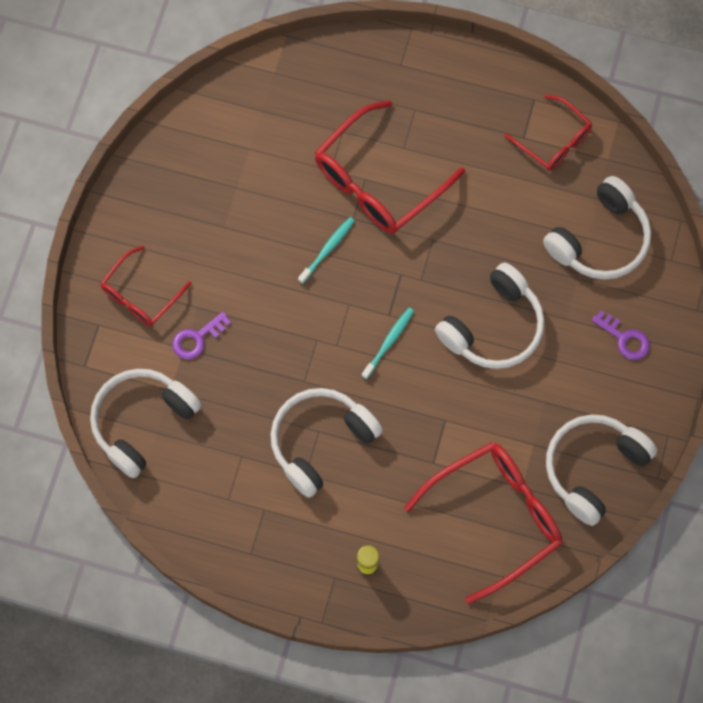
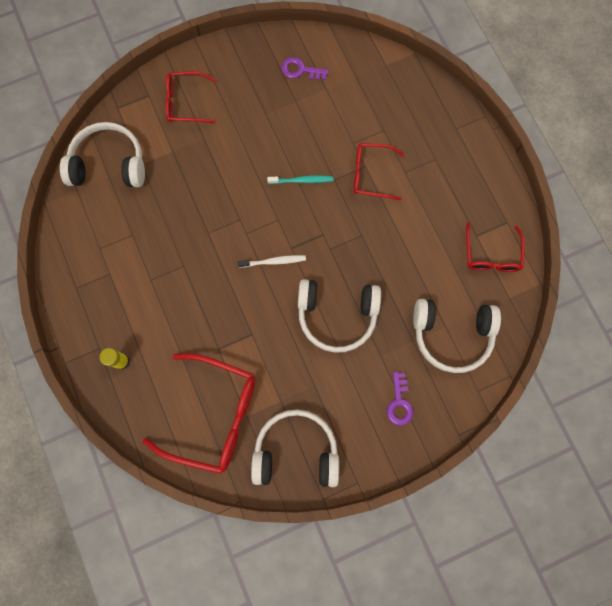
camera: 50 degrees right, 5 degrees up
purple key [172,311,231,359] -> purple key moved to [281,57,328,80]
white headphones [270,388,383,498] -> none
red glasses [315,100,465,234] -> red glasses [354,143,404,200], size x0.58
turquoise toothbrush [362,308,414,379] -> white toothbrush [238,255,306,268]

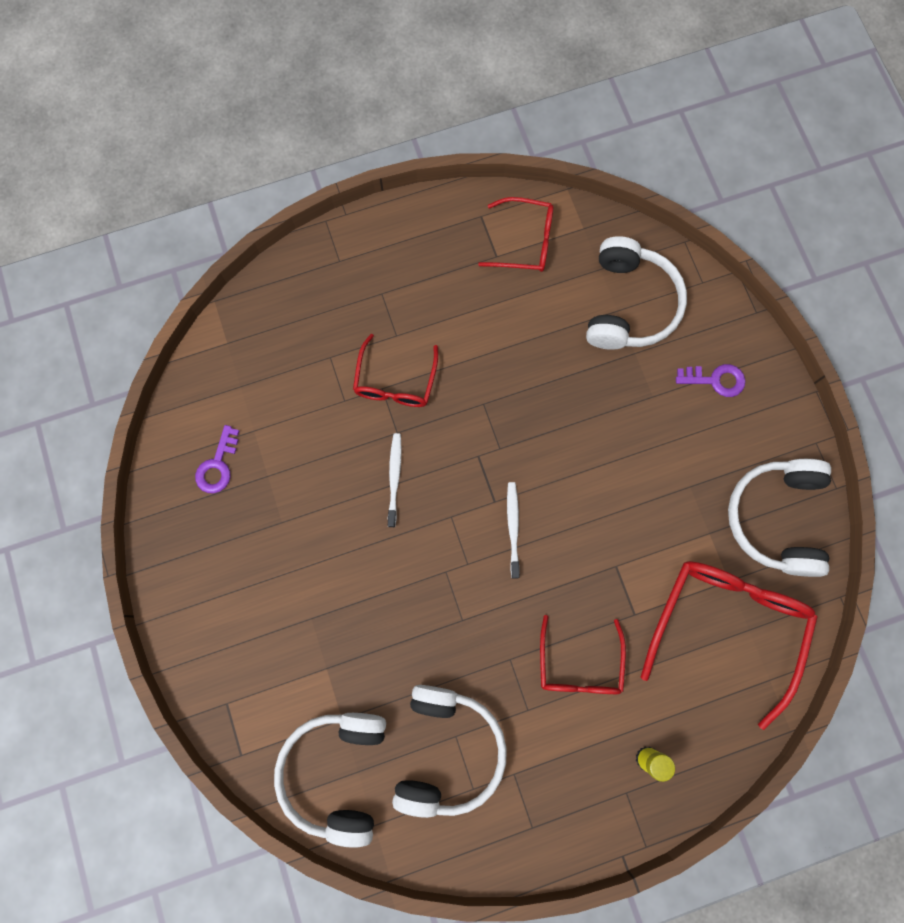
camera: 85 degrees left, 0 degrees up
red glasses [165,71,216,123] -> red glasses moved to [540,615,626,694]
turquoise toothbrush [267,175,333,184] -> white toothbrush [388,433,402,527]
white headphones [298,279,381,353] -> white headphones moved to [392,685,507,818]

